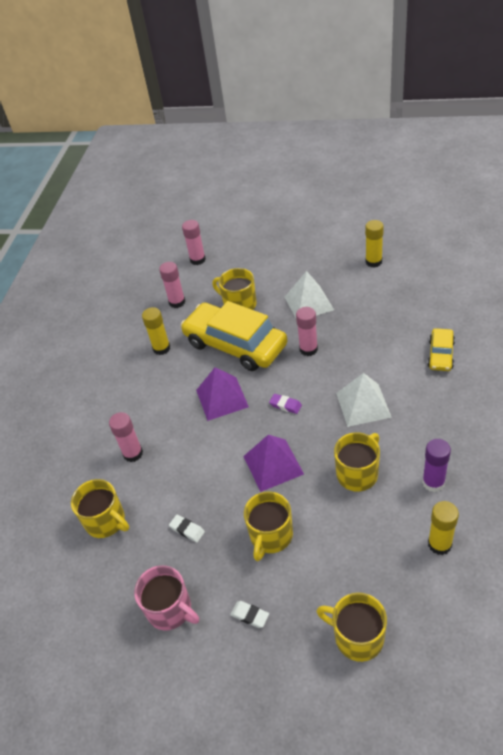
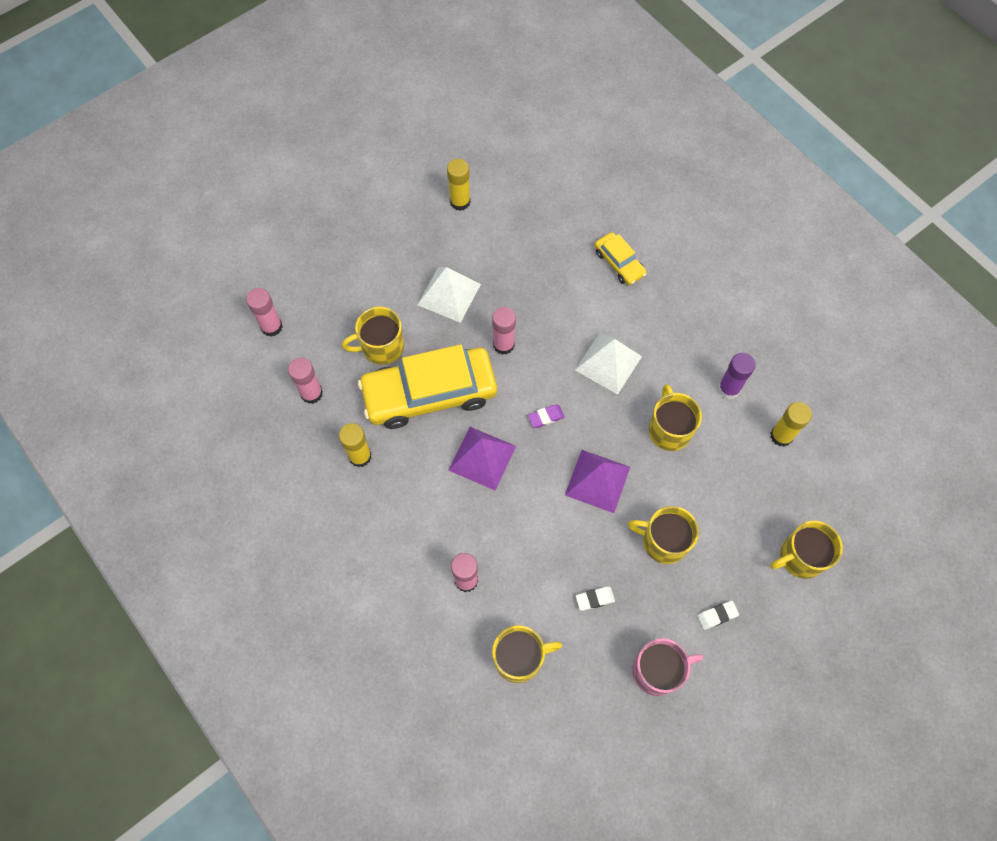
camera: 55 degrees left, 20 degrees up
yellow mug [244,491,293,561] -> yellow mug turned 135 degrees clockwise [628,506,699,564]

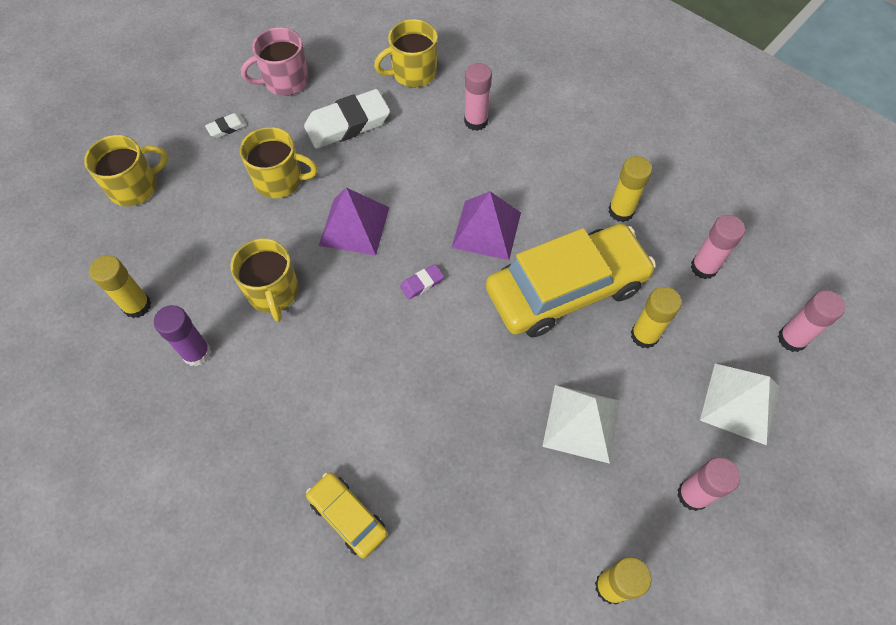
camera: 170 degrees right, 5 degrees down
yellow mug [342,307,404,365] -> yellow glue stick [631,287,682,348]
pink glue stick [492,307,516,355] -> pink glue stick moved to [677,457,740,511]
white pyramid [575,333,642,394] -> white pyramid moved to [700,364,779,445]
white eraser [576,587,615,611] -> white eraser [304,89,390,149], size x2.20

